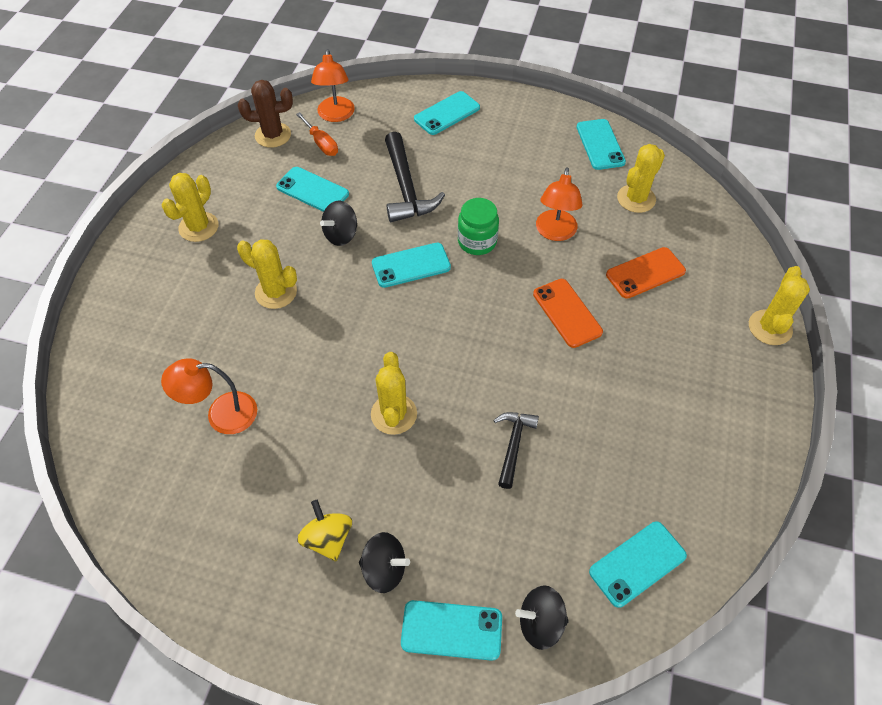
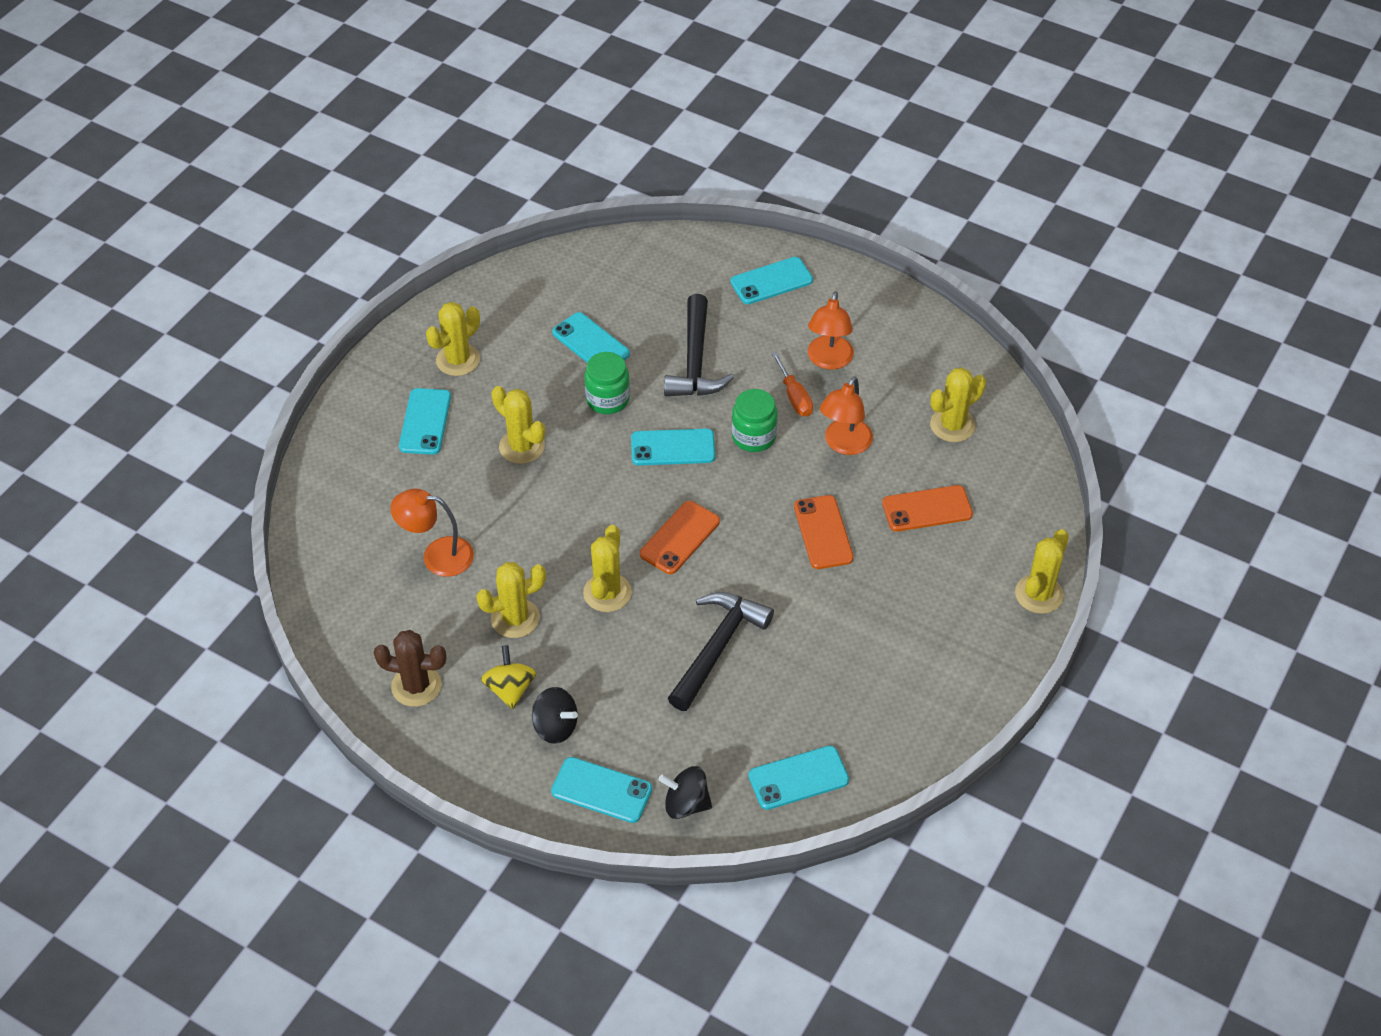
camera: 15 degrees right, 5 degrees down
brown cactus [238,80,293,148] -> brown cactus moved to [374,630,446,707]
orange screwdriver [296,112,338,156] -> orange screwdriver moved to [772,352,813,417]
orange lamp [311,49,355,122] -> orange lamp moved to [808,291,854,370]
black spinning top [320,201,357,246] -> green jar [584,352,630,414]
black hammer [494,412,539,489] -> black hammer [668,592,774,711], size x1.68
turquoise phone [577,119,626,170] -> turquoise phone moved to [399,388,451,455]
none -> yellow cactus [476,562,546,638]
none -> orange phone [640,501,720,574]

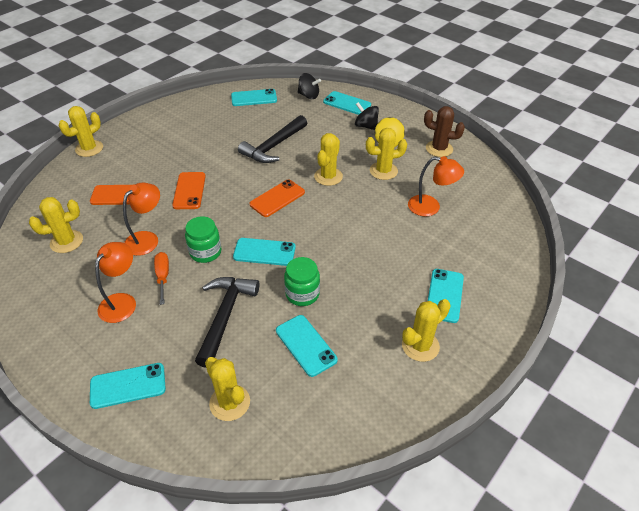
camera: 170 degrees left, 5 degrees down
yellow cactus [491,386,545,464] -> yellow cactus moved to [205,357,250,421]

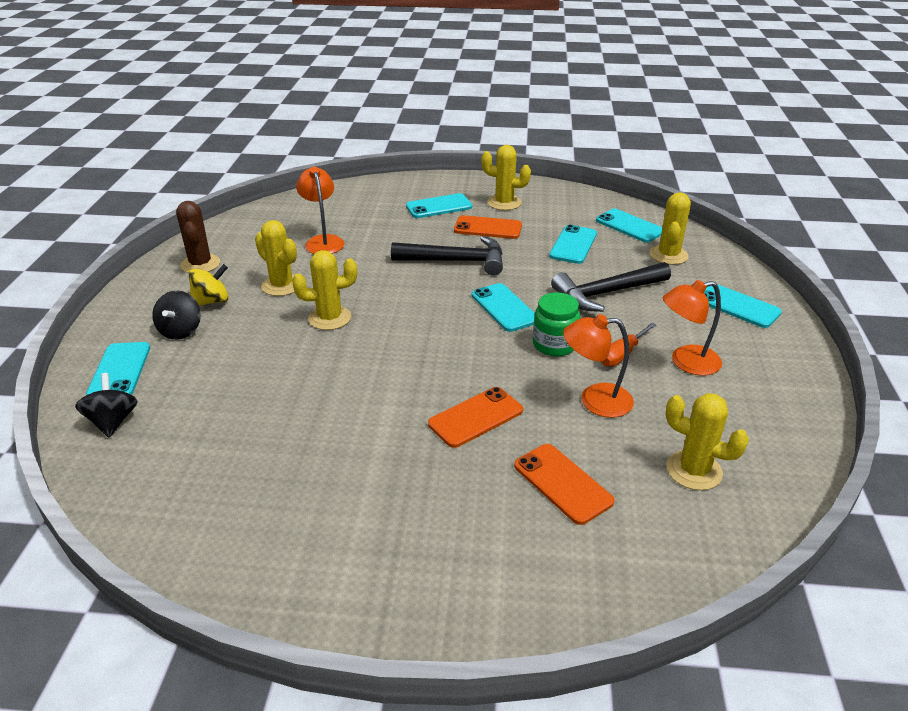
camera: 125 degrees left, 10 degrees down
yellow cactus [59,106,103,157] -> none
turquoise phone [231,89,277,106] -> turquoise phone moved to [596,209,662,242]
black hammer [238,115,307,163] -> black hammer moved to [391,236,503,276]
orange phone [250,179,305,217] -> orange phone moved to [454,215,522,239]
green jar [284,257,320,306] -> none

